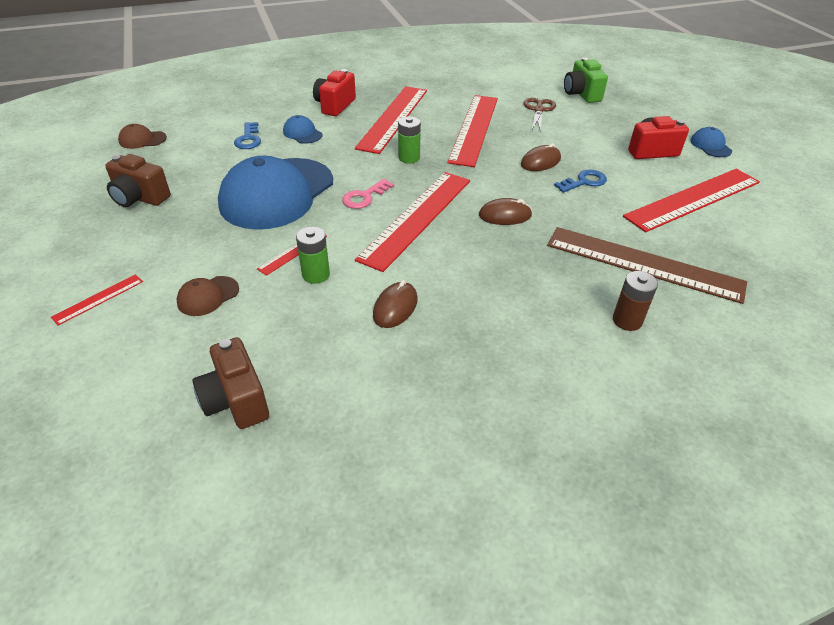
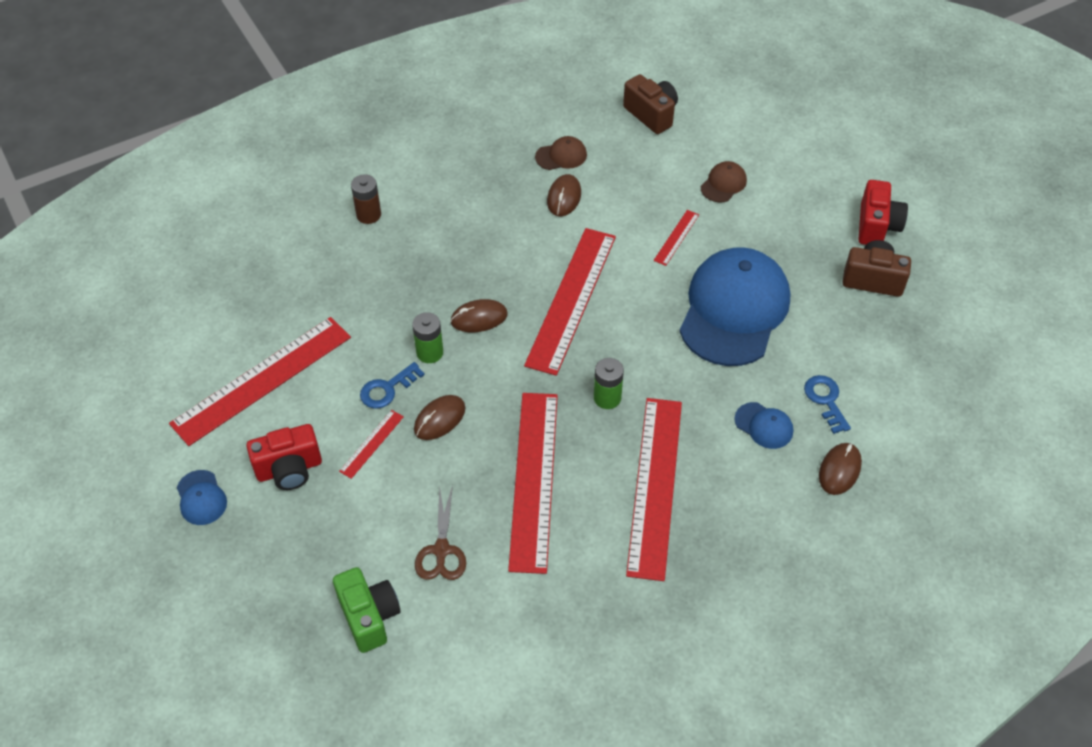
camera: 170 degrees right, 10 degrees up
red ruler [51,274,143,326] -> red ruler moved to [339,410,404,479]
brown cap [118,124,167,149] -> brown cap moved to [535,136,587,170]
green battery [296,227,330,284] -> green battery moved to [412,312,443,363]
red camera [313,69,356,116] -> red camera moved to [859,180,908,245]
pink key [342,179,394,209] -> none
brown ruler [547,227,747,304] -> none
none -> brown mouse [819,443,862,495]

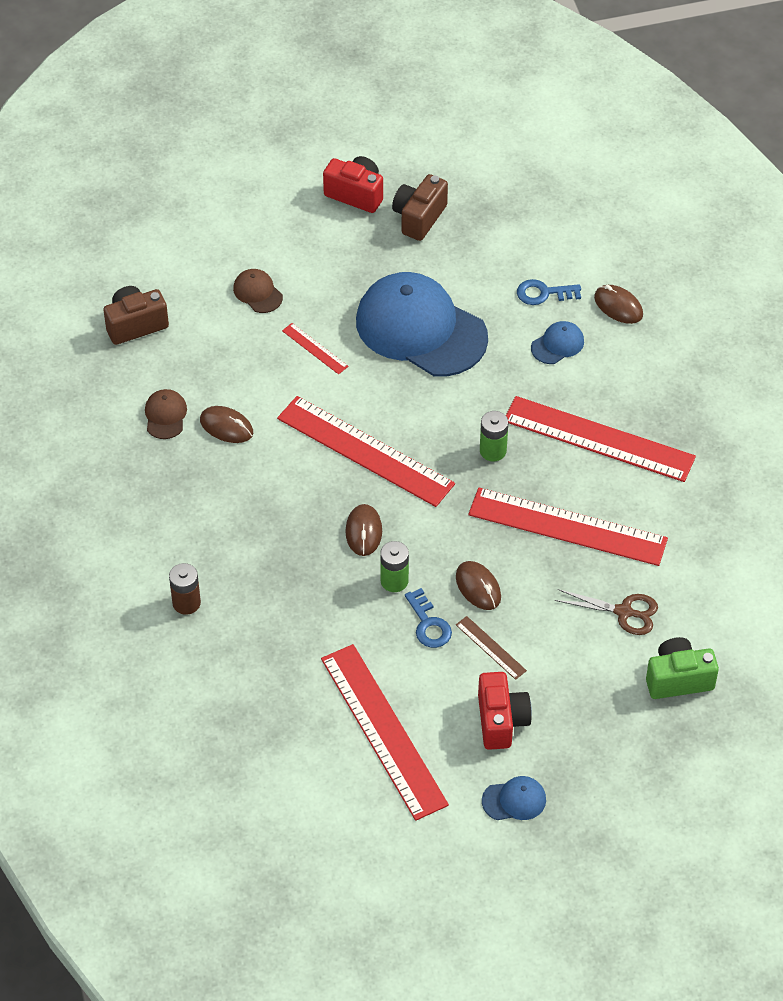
camera: 75 degrees left, 0 degrees up
red ruler [339,410,404,479] -> brown ruler [456,616,527,680]

